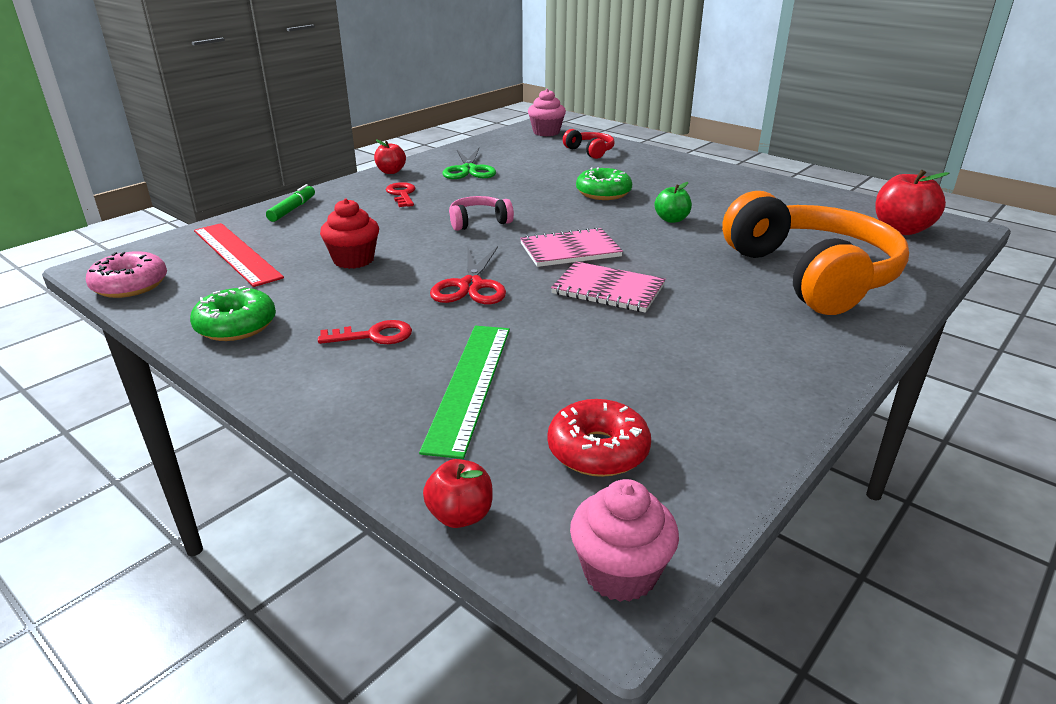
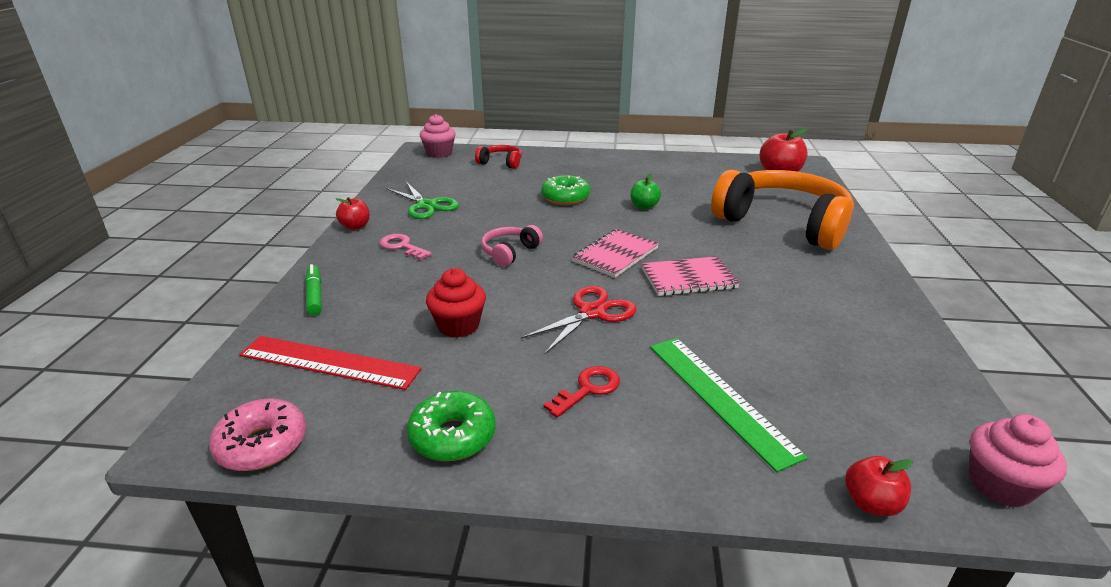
camera: 35 degrees left, 0 degrees up
red key [386,182,415,207] -> pink key [379,234,432,260]
red scissors [430,246,506,304] -> red scissors turned 105 degrees counterclockwise [521,286,636,355]
red donut [547,399,651,477] -> none

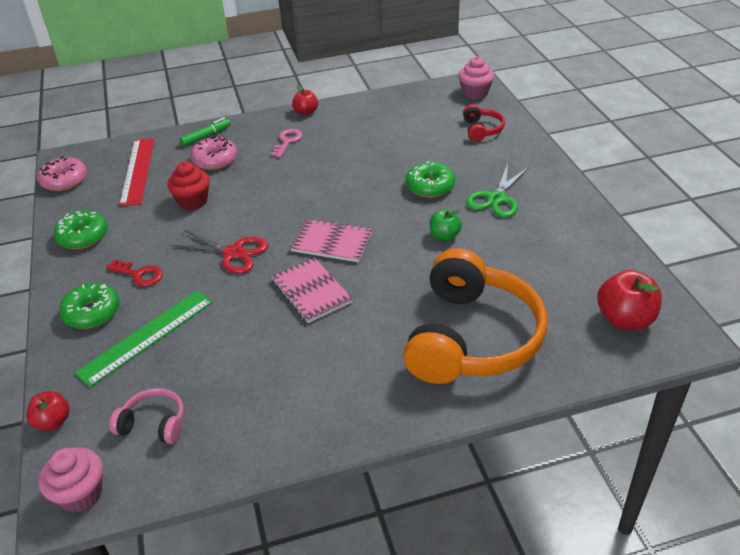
camera: 70 degrees right, 10 degrees up
green scissors [387,183,459,219] -> green scissors moved to [466,163,529,218]
pink headphones [481,225,543,267] -> pink headphones moved to [110,388,184,444]
none -> green donut [59,283,120,329]
none -> pink donut [190,136,237,170]

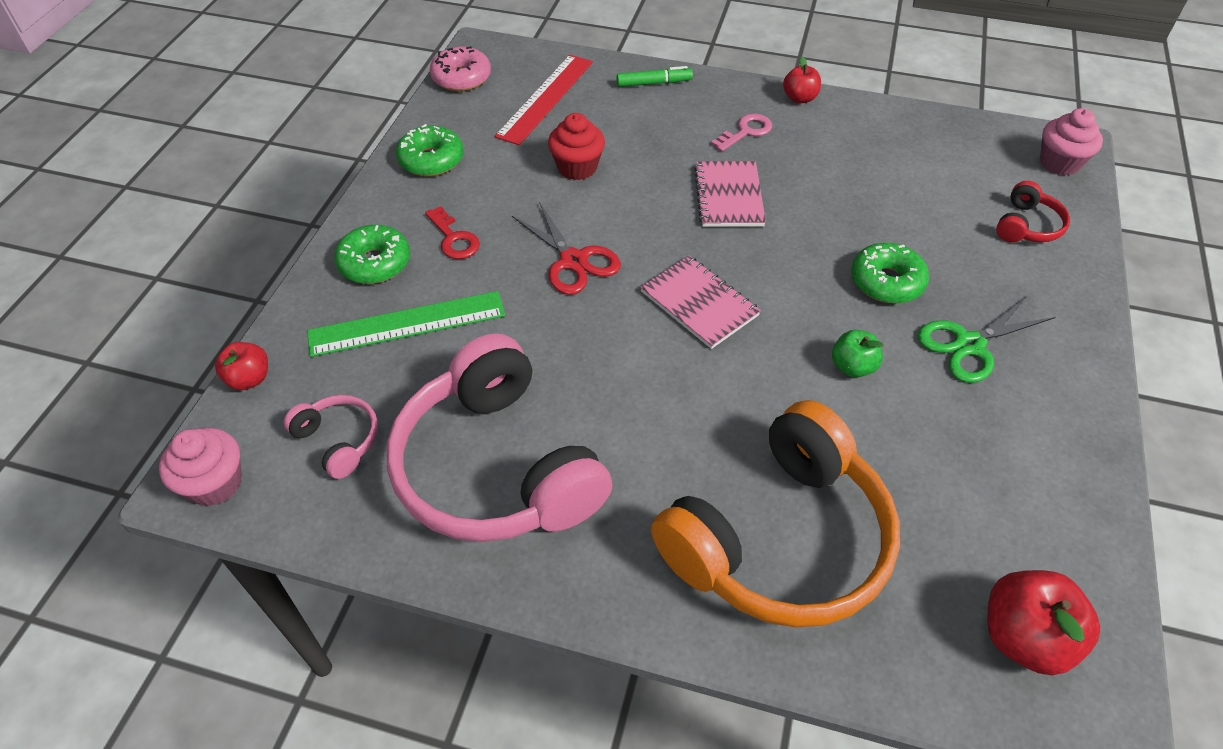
camera: 30 degrees right, 10 degrees up
pink donut [190,136,237,170] -> none
pink notebook [271,257,353,323] -> pink notebook moved to [694,161,766,227]
none -> pink headphones [387,333,612,542]

